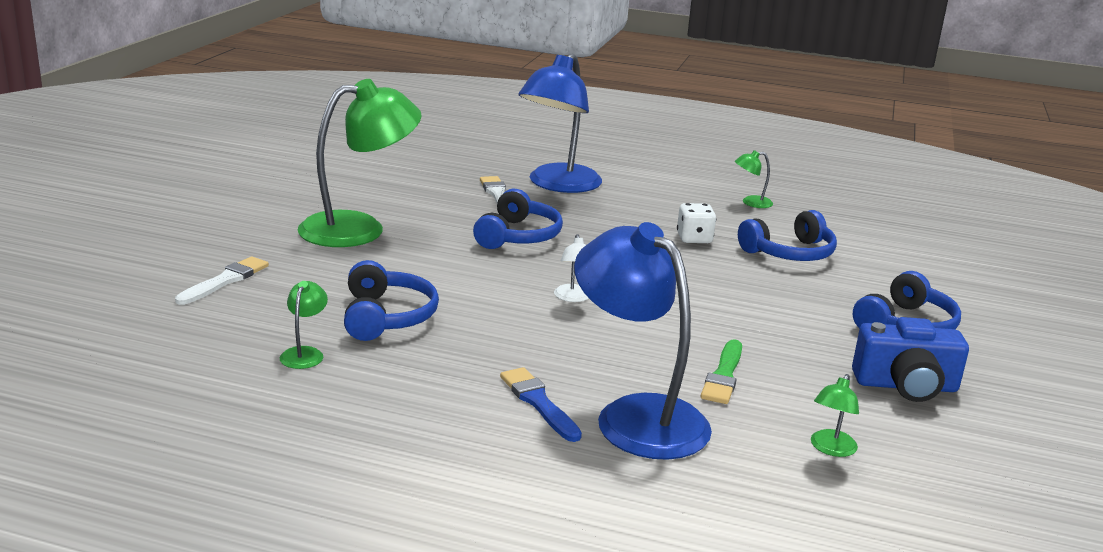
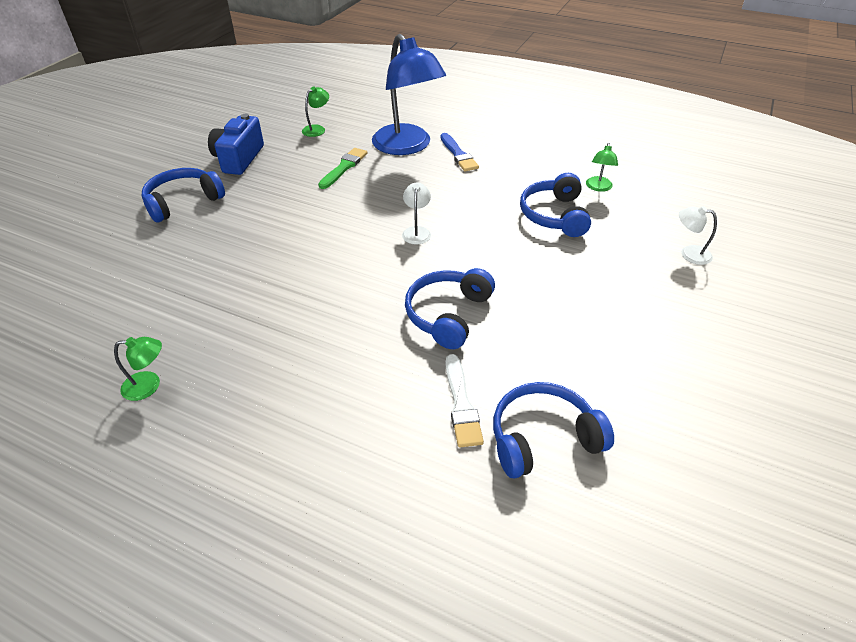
camera: 170 degrees left, 20 degrees up
white brush [175,256,269,305] -> white lamp [679,206,717,265]
green lamp [298,79,421,247] -> none
blue lamp [518,53,602,193] -> none
white dice [677,203,716,243] -> none
blue headphones [738,210,837,261] -> blue headphones moved to [493,382,614,479]
blue camera [852,317,969,402] -> blue camera turned 90 degrees counterclockwise [208,114,264,175]

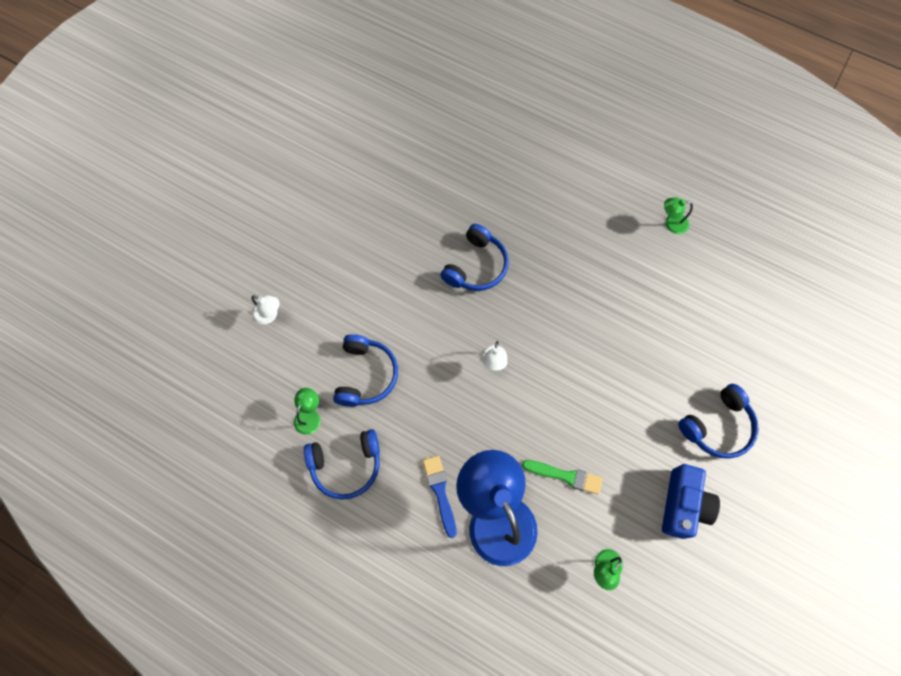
camera: 175 degrees left, 25 degrees up
green brush [318,148,367,189] -> green brush turned 105 degrees counterclockwise [522,460,603,495]
white brush [446,354,484,447] -> none
blue headphones [493,382,614,479] -> blue headphones moved to [304,429,380,500]

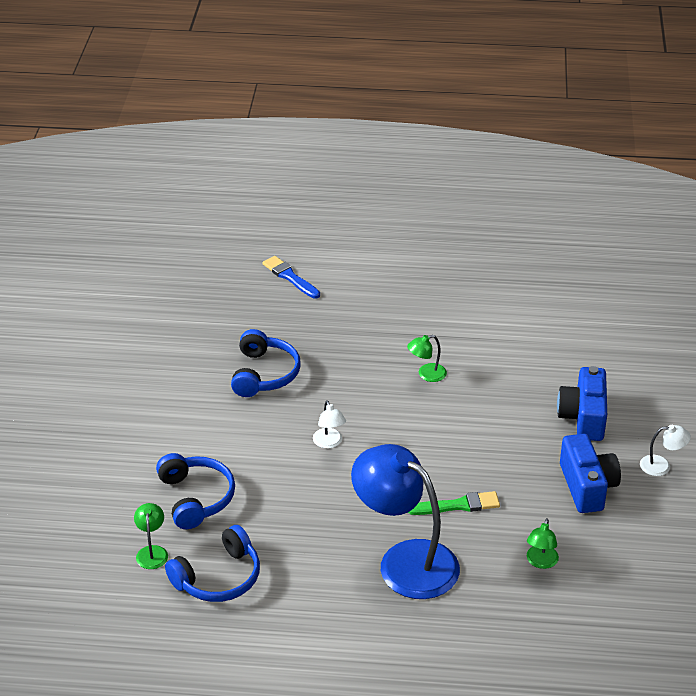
camera: 25 degrees left, 30 degrees down
white lamp [251,295,280,324] -> white lamp moved to [640,425,691,476]
blue brush [423,456,457,538] -> blue brush moved to [263,256,320,299]
green lamp [664,197,693,234] -> green lamp moved to [407,335,447,382]
blue headphones [678,384,759,459] -> blue camera [557,366,607,441]

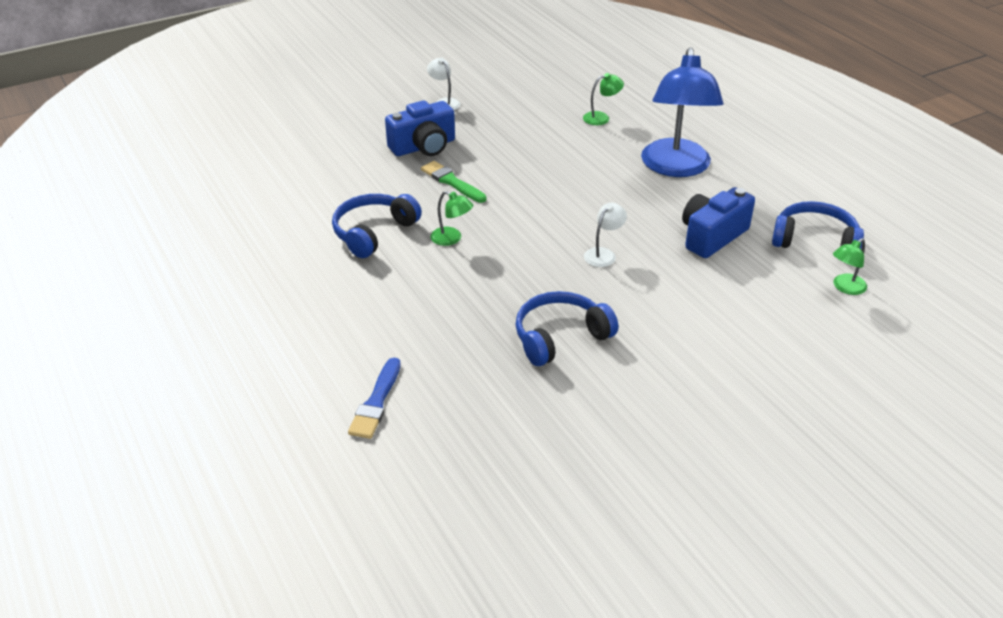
camera: 125 degrees left, 0 degrees up
blue headphones [156,453,235,529] -> blue headphones moved to [332,194,422,258]
green brush [408,491,500,515] -> green brush moved to [421,161,487,203]
blue camera [560,434,621,513] -> blue camera moved to [682,187,755,258]

